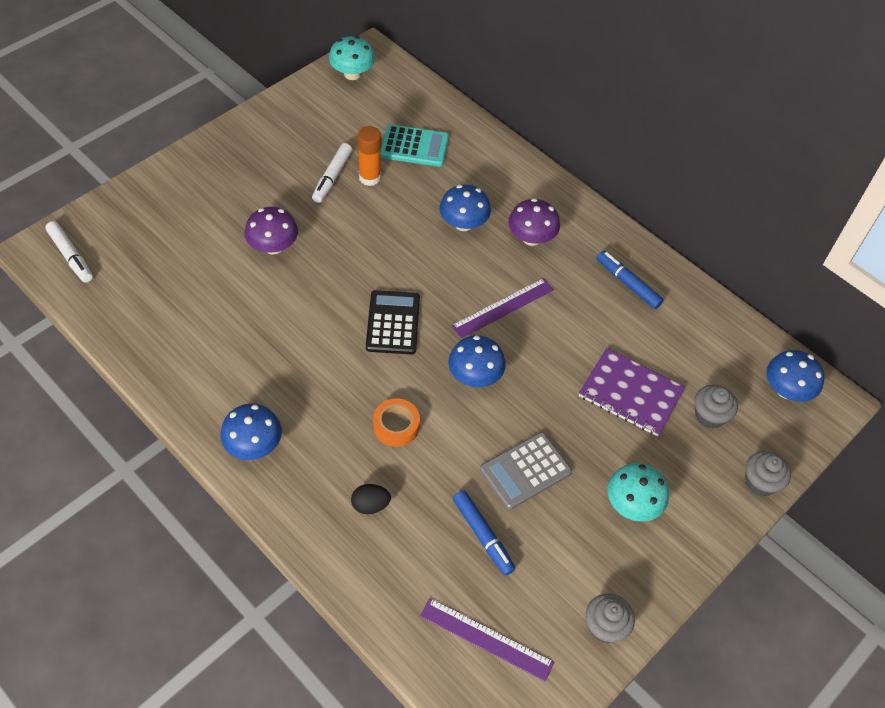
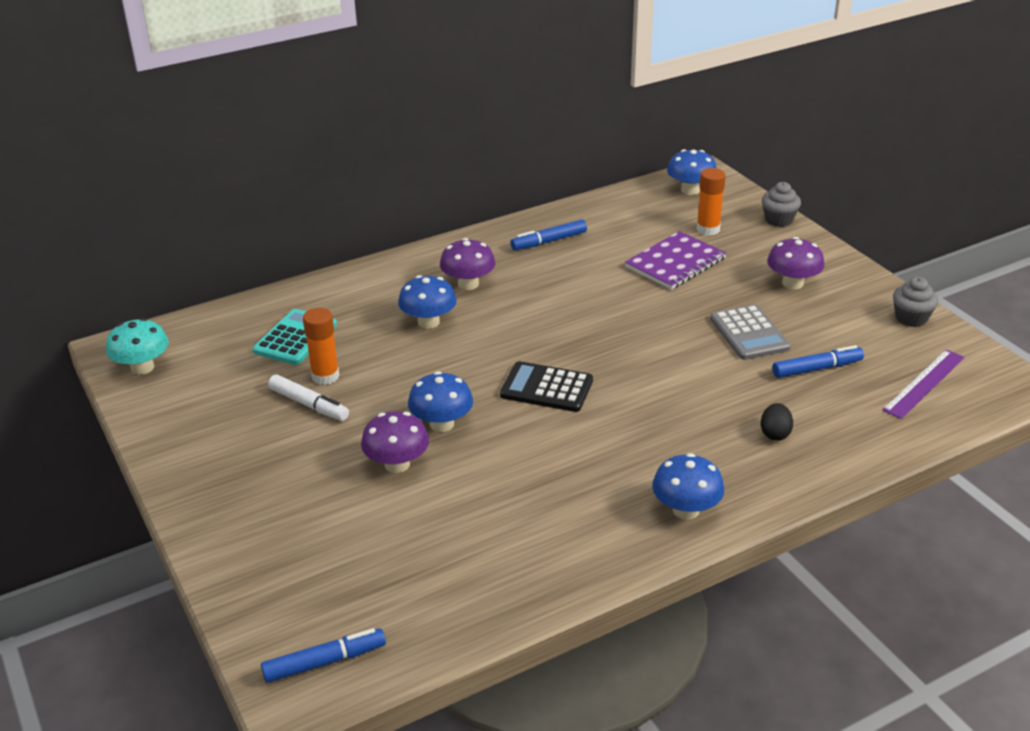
camera: 70 degrees left, 20 degrees down
white marker [45,221,93,283] -> blue marker [261,628,386,683]
orange tape [373,398,420,447] -> none
blue mushroom [448,335,506,387] -> blue mushroom moved to [408,371,473,432]
purple ruler [451,278,554,338] -> none
turquoise mushroom [607,463,669,522] -> purple mushroom [767,237,824,289]
grey cupcake [695,385,738,429] -> orange glue stick [696,168,726,235]

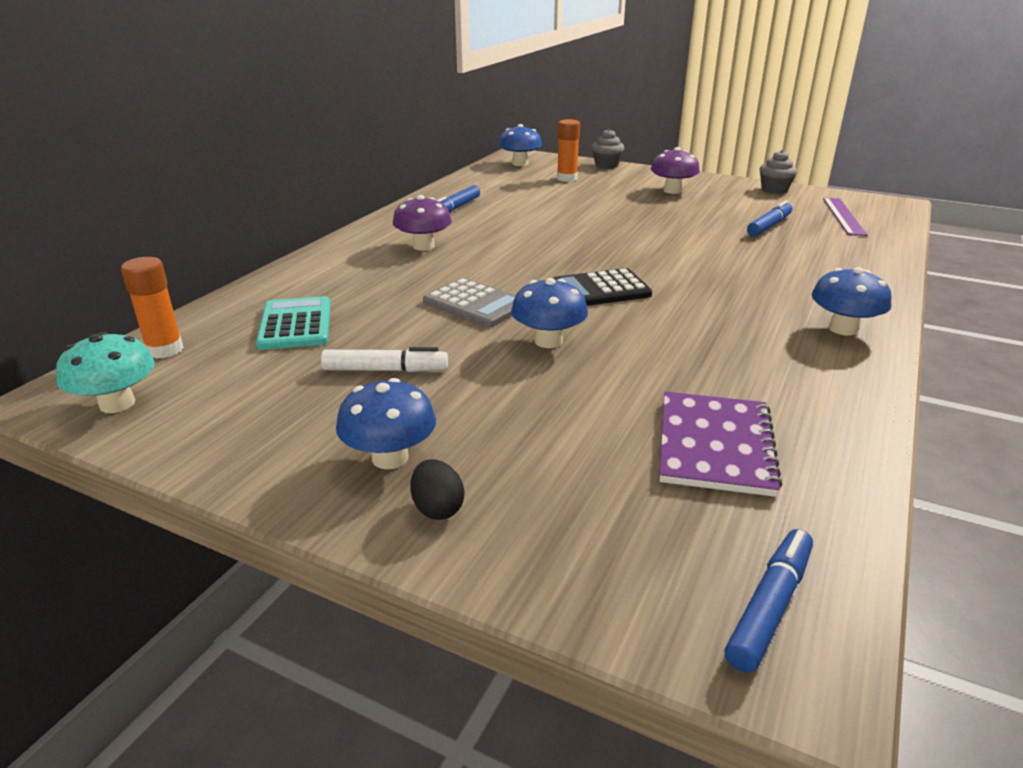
camera: 35 degrees left, 5 degrees down
orange glue stick [303,308,340,385] -> orange glue stick moved to [121,257,184,359]
purple mushroom [361,411,429,473] -> none
blue mushroom [398,275,457,329] -> blue mushroom moved to [336,378,436,469]
purple notebook [625,231,726,290] -> purple notebook moved to [659,392,782,497]
grey calculator [710,304,791,360] -> grey calculator moved to [423,278,516,327]
black egg [761,403,793,441] -> black egg moved to [410,459,464,520]

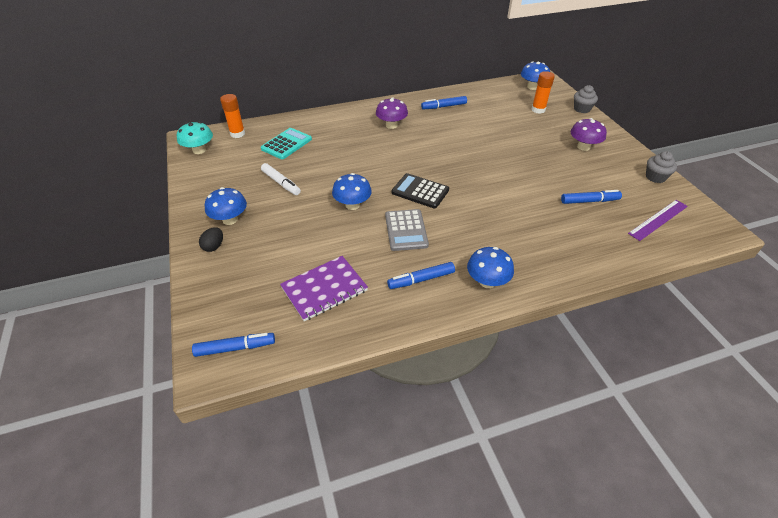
camera: 45 degrees right, 15 degrees up
grey calculator [423,278,516,327] -> grey calculator moved to [385,209,429,251]
none -> blue marker [387,262,455,289]

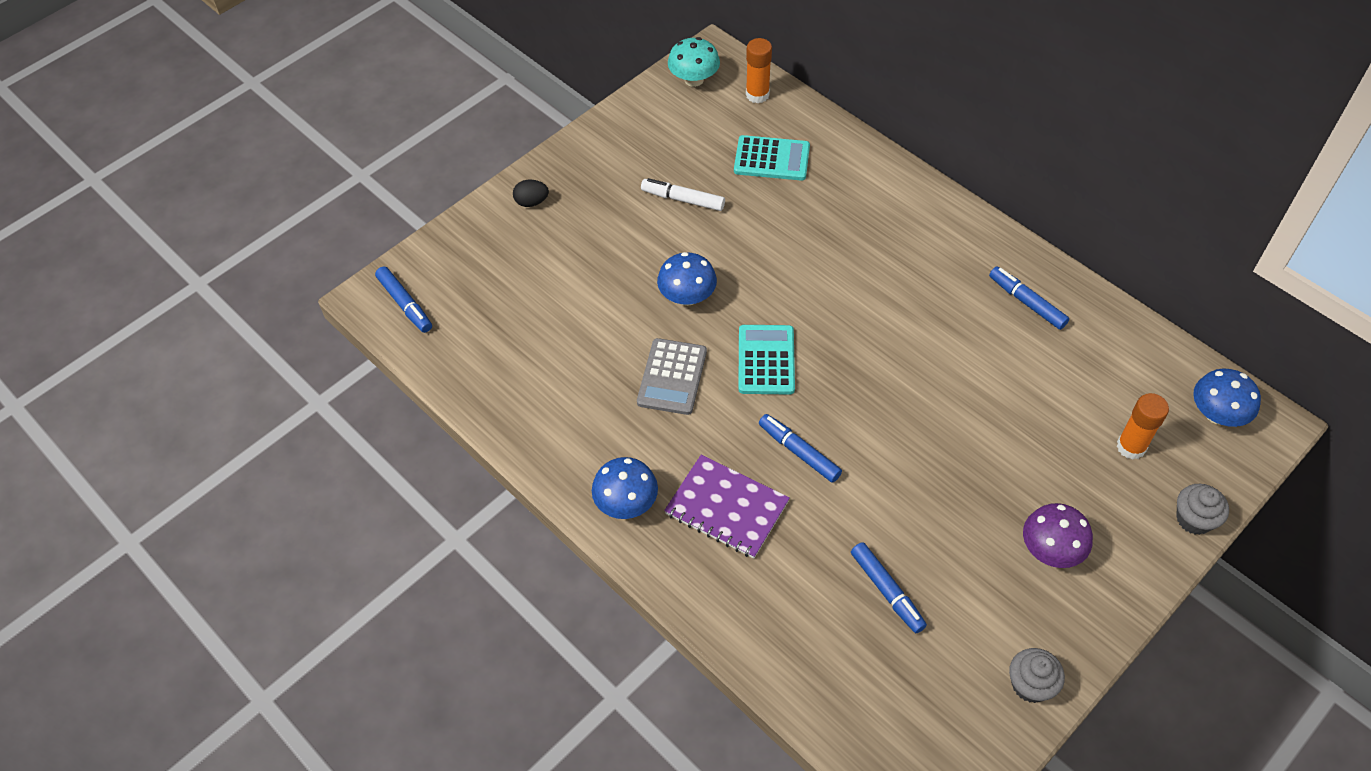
camera: 65 degrees right, 10 degrees up
blue mushroom [205,187,247,225] -> none
white marker [261,163,301,195] -> white marker turned 90 degrees clockwise [641,178,725,211]
purple notebook [280,256,368,321] -> purple notebook moved to [664,455,790,558]
purple mushroom [376,97,408,129] -> none
grey calculator [385,209,429,251] -> grey calculator turned 45 degrees counterclockwise [637,338,707,415]
blue marker [387,262,455,289] -> blue marker moved to [759,414,842,483]
black calculator [392,173,449,208] -> turquoise calculator [738,325,795,395]
purple ruler [628,200,688,241] -> none

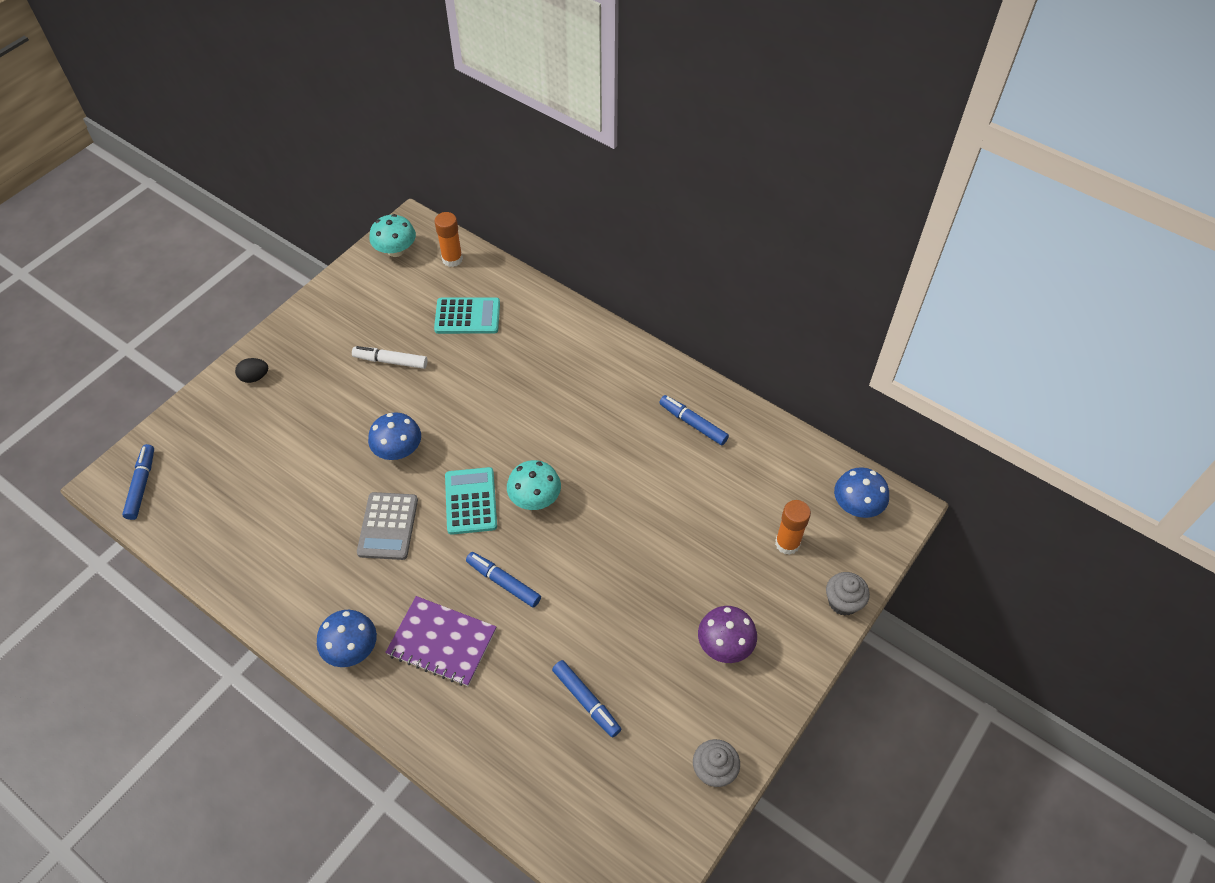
camera: 10 degrees left, 0 degrees up
blue marker [375,266,432,333] -> blue marker turned 135 degrees counterclockwise [122,444,154,520]
none -> turquoise mushroom [507,460,561,510]

